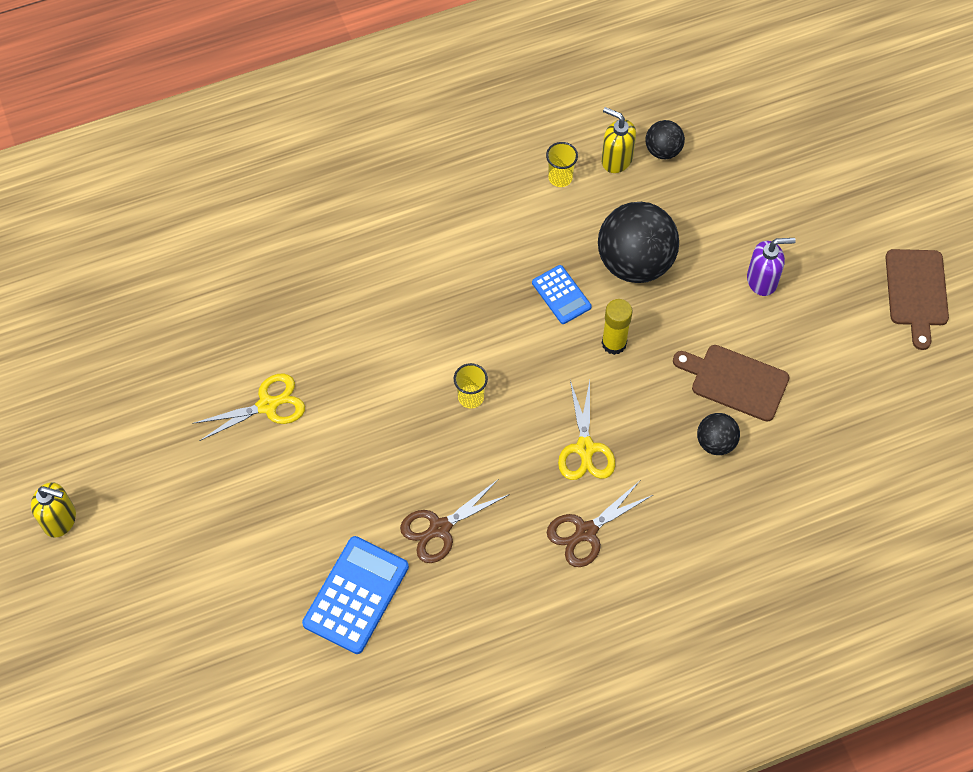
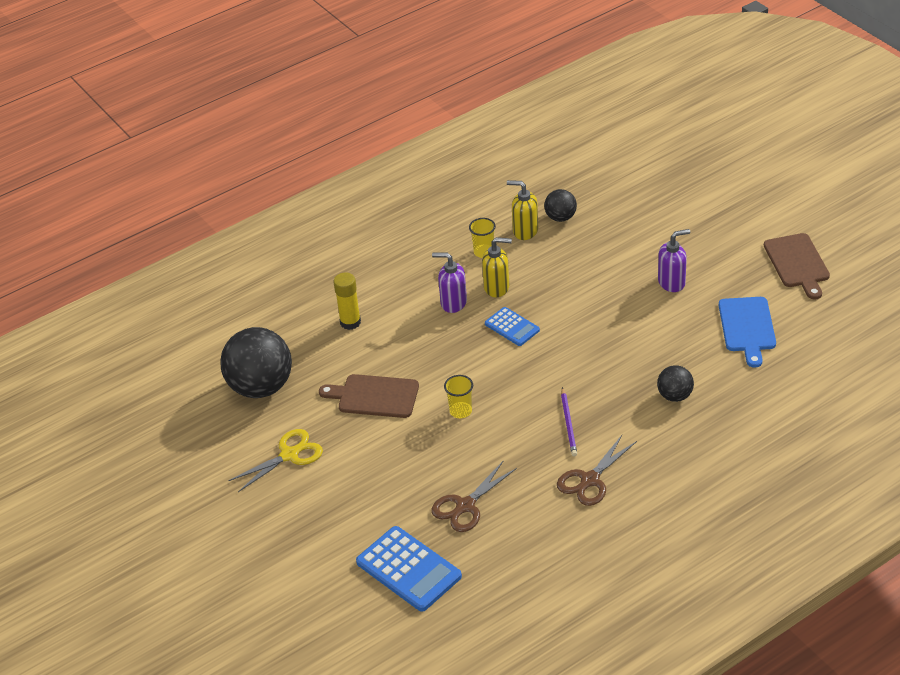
camera: 10 degrees left, 20 degrees down
yellow soap dispenser [31,482,76,537] -> yellow soap dispenser moved to [482,237,512,297]
blue calculator [302,536,409,654] -> blue calculator turned 120 degrees clockwise [356,526,462,612]
yellow scissors [558,380,615,480] -> purple pencil [561,387,577,457]
black ball [598,202,679,283] -> black ball moved to [220,327,292,398]
yellow glue stick [602,299,633,355] -> yellow glue stick moved to [334,272,361,330]
brown cutting board [673,345,790,422] -> brown cutting board moved to [319,374,419,418]
none -> purple soap dispenser [432,253,467,313]
none -> blue cutting board [719,297,776,368]

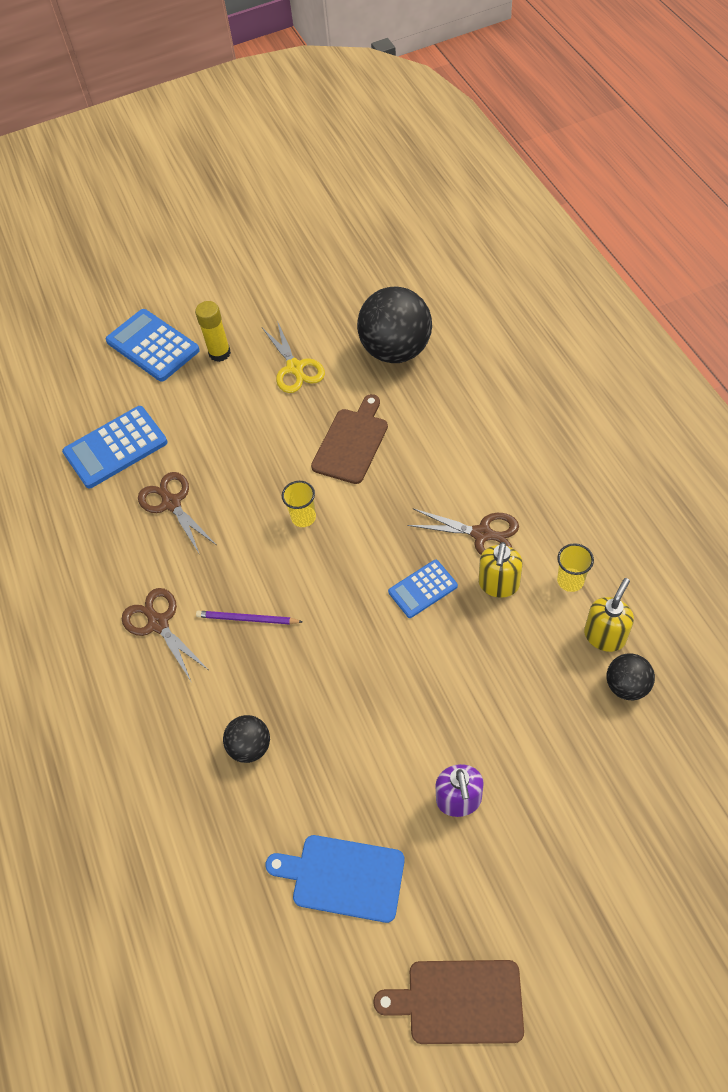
camera: 105 degrees right, 15 degrees up
yellow glue stick [334,272,361,330] -> yellow glue stick moved to [195,301,231,362]
purple soap dispenser [432,253,467,313] -> brown scissors [407,508,519,555]
none -> blue calculator [106,309,200,382]

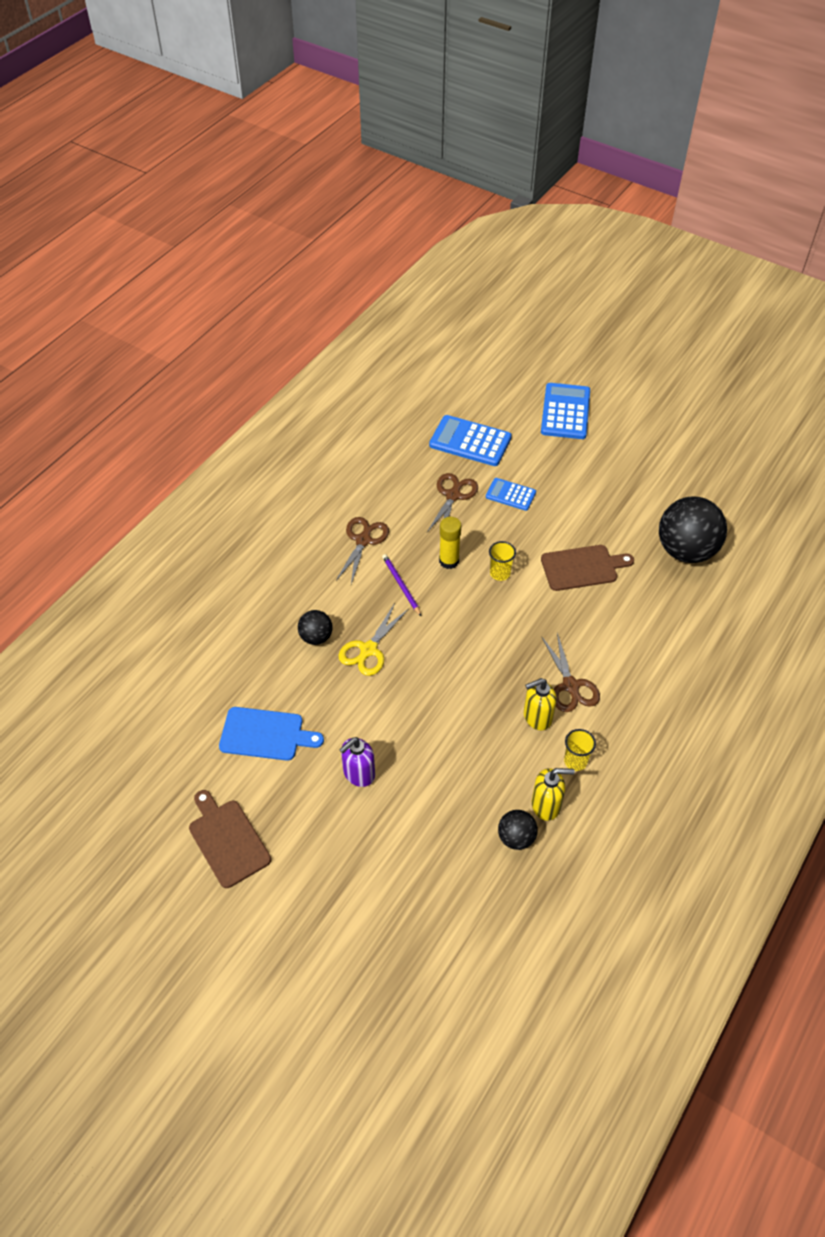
camera: 50 degrees right, 5 degrees down
yellow glue stick [195,301,231,362] -> yellow glue stick moved to [439,517,461,569]
yellow scissors [262,321,325,393] -> yellow scissors moved to [338,603,408,676]
blue cutting board [265,835,405,923] -> blue cutting board turned 120 degrees clockwise [219,707,324,761]
blue calculator [388,560,458,618] -> blue calculator moved to [486,478,536,511]

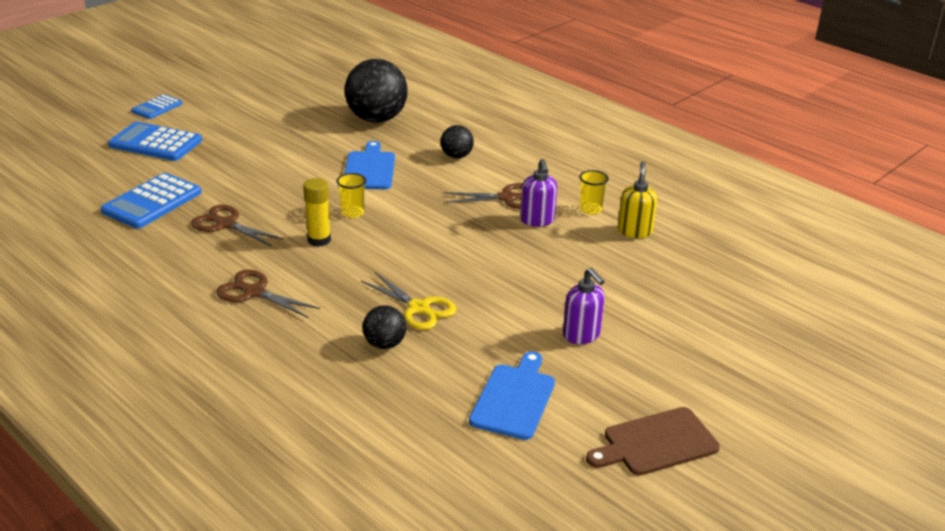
camera: 80 degrees left, 20 degrees down
purple pencil [382,554,421,616] -> none
blue calculator [486,478,536,511] -> blue calculator moved to [131,94,182,119]
black ball [498,810,538,850] -> black ball moved to [441,125,474,159]
yellow soap dispenser [524,678,557,730] -> purple soap dispenser [520,159,557,227]
brown cutting board [541,545,634,591] -> blue cutting board [344,141,395,189]

